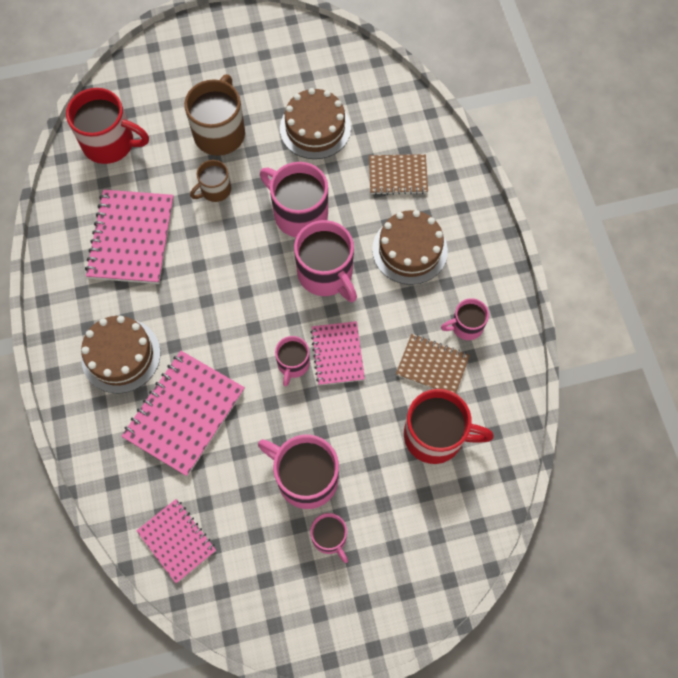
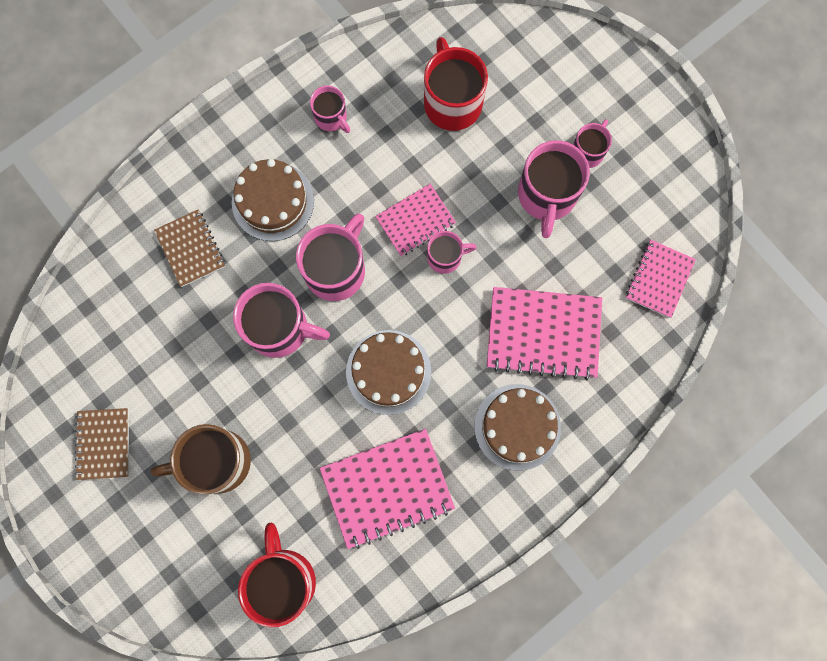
camera: 115 degrees left, 10 degrees up
brown mug [190,160,231,202] -> none
pink mug [260,162,328,237] -> pink mug turned 90 degrees counterclockwise [233,283,330,358]
brown cake [280,88,351,159] -> brown cake moved to [346,330,431,415]
brown notebook [396,334,470,394] -> brown notebook moved to [75,408,129,480]

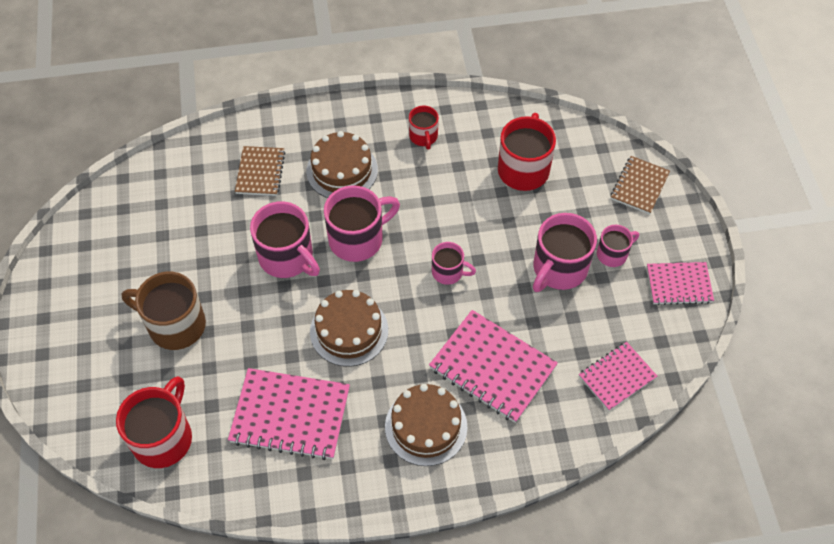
camera: 30 degrees right, 20 degrees down
brown notebook [75,408,129,480] -> brown notebook moved to [611,156,670,214]
pink mug [310,86,350,133] -> red mug [409,106,439,150]
pink notebook [375,184,456,256] -> pink notebook moved to [647,262,714,305]

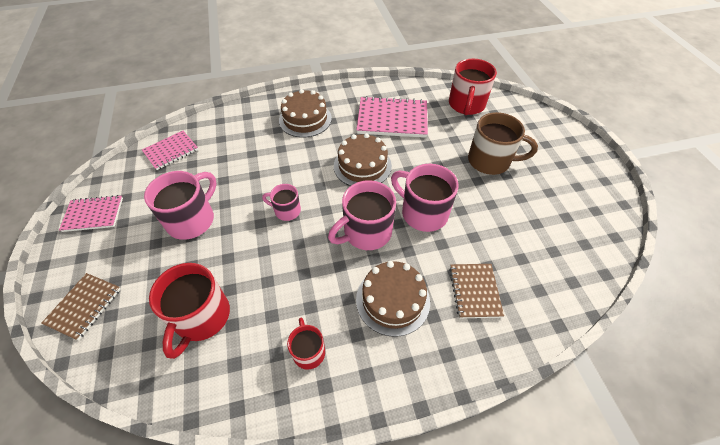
camera: 175 degrees right, 5 degrees down
pink notebook [429,310,558,423] -> none
pink mug [597,225,639,267] -> none

